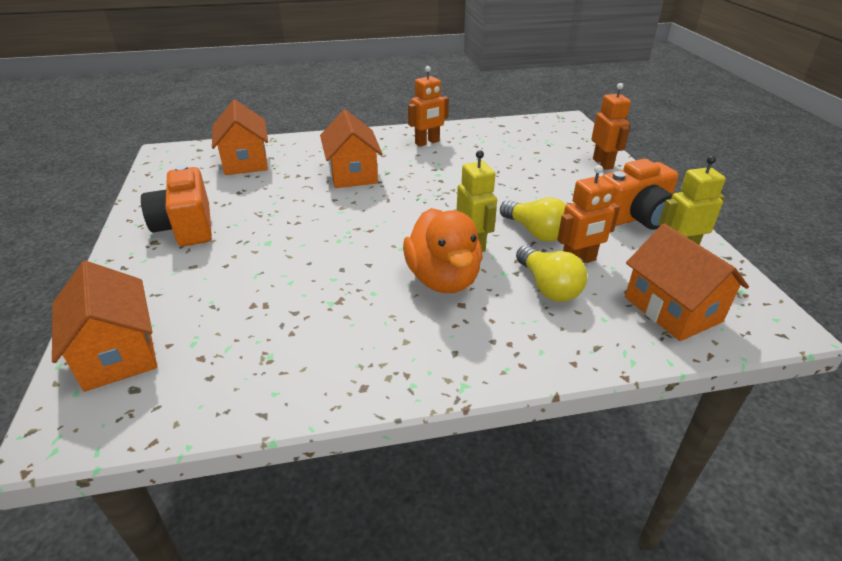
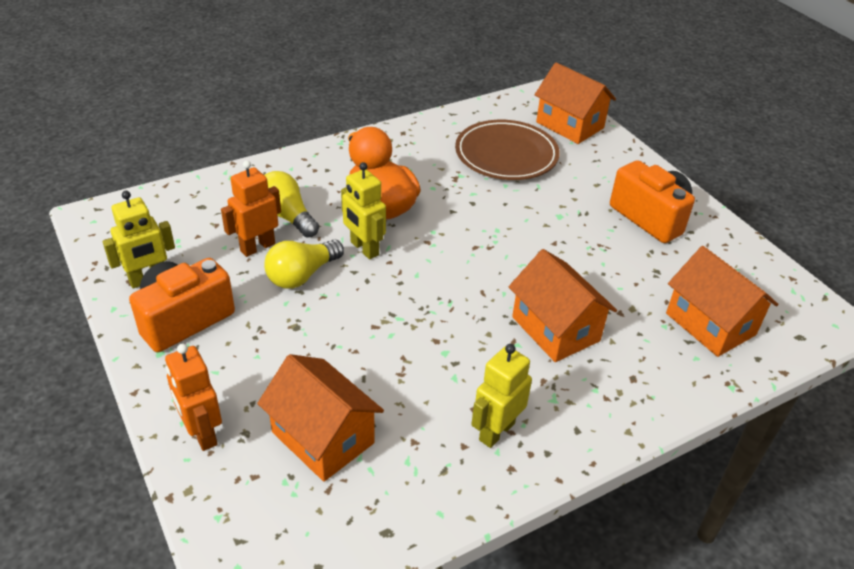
camera: 160 degrees right, 5 degrees up
orange robot [408,66,449,147] -> yellow robot [471,344,532,448]
yellow light bulb [500,197,566,242] -> yellow light bulb turned 75 degrees counterclockwise [264,240,344,289]
orange house [625,224,749,341] -> orange house moved to [257,354,384,482]
none -> brown plate [455,120,560,180]

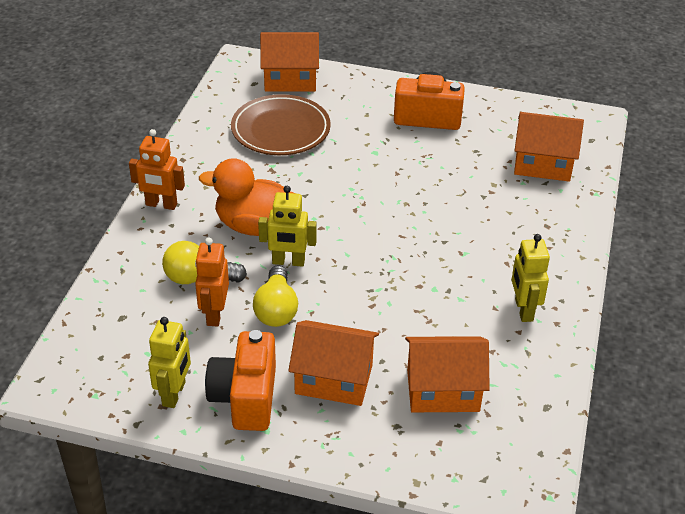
camera: 45 degrees left, 0 degrees up
orange robot [165,344,222,451] -> orange robot moved to [129,129,185,210]
orange house [509,249,617,362] -> orange house moved to [288,320,379,406]

